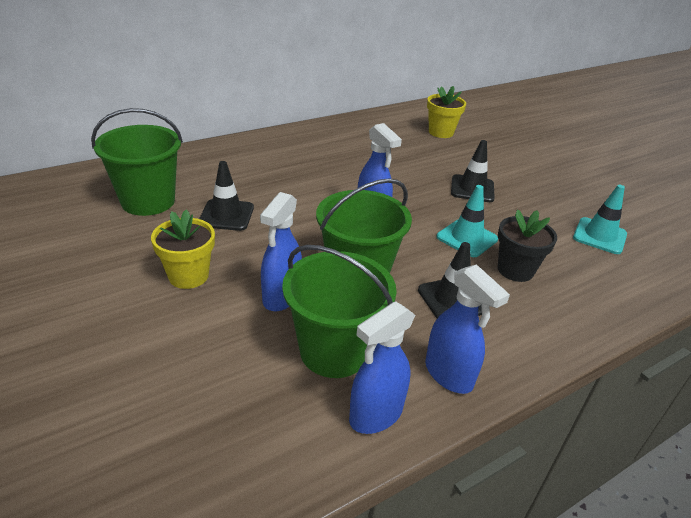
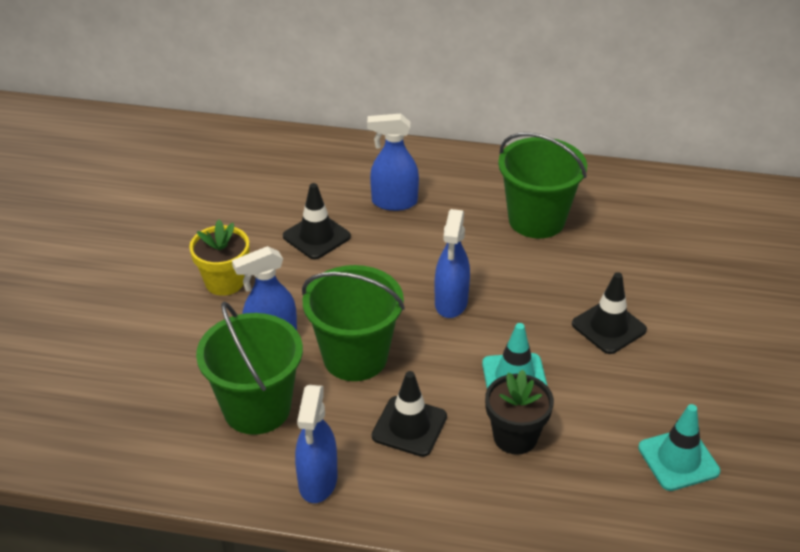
camera: 45 degrees right, 5 degrees up
green bucket [91,108,183,216] -> green bucket moved to [498,132,587,239]
blue spray bottle [349,301,415,434] -> blue spray bottle moved to [367,114,419,211]
yellow flower pot [427,86,466,138] -> none

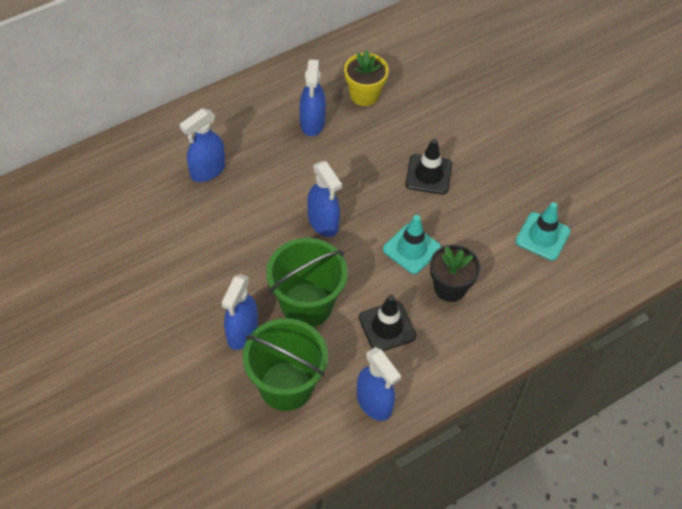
camera: 45 degrees left, 15 degrees up
yellow flower pot [189,220,249,296] -> yellow flower pot moved to [344,50,389,106]
black traffic cone [283,183,351,260] -> none
green bucket [498,132,587,239] -> blue spray bottle [300,59,326,136]

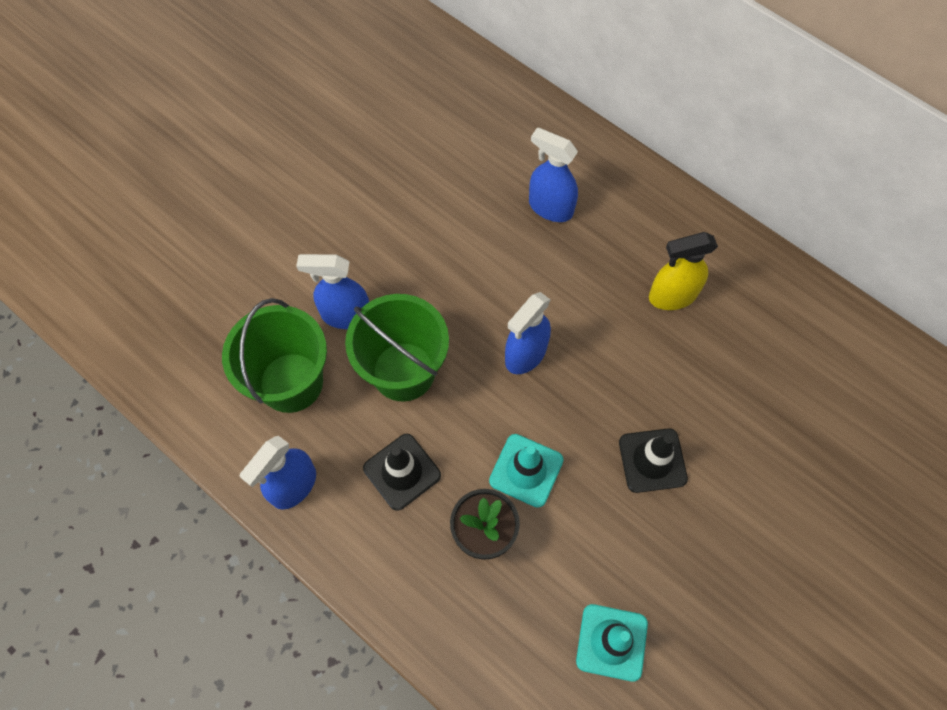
camera: 75 degrees right, 10 degrees up
blue spray bottle [300,59,326,136] -> yellow spray bottle [649,232,718,310]
yellow flower pot [344,50,389,106] -> none

